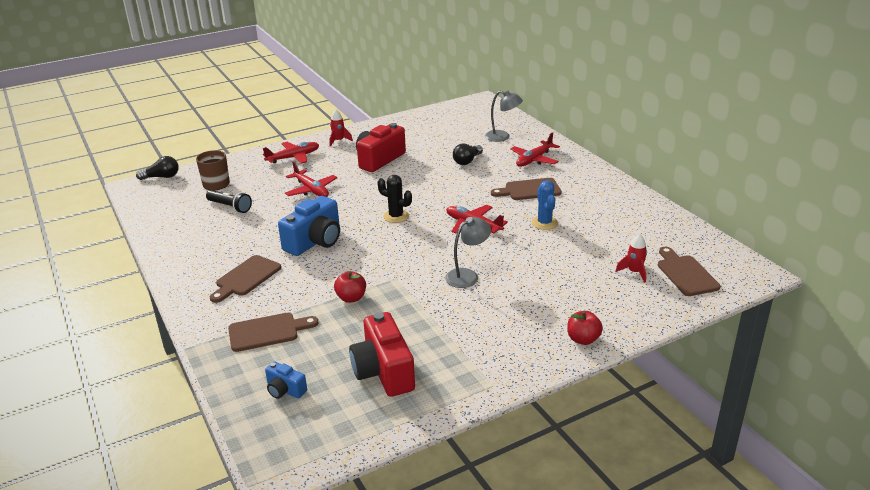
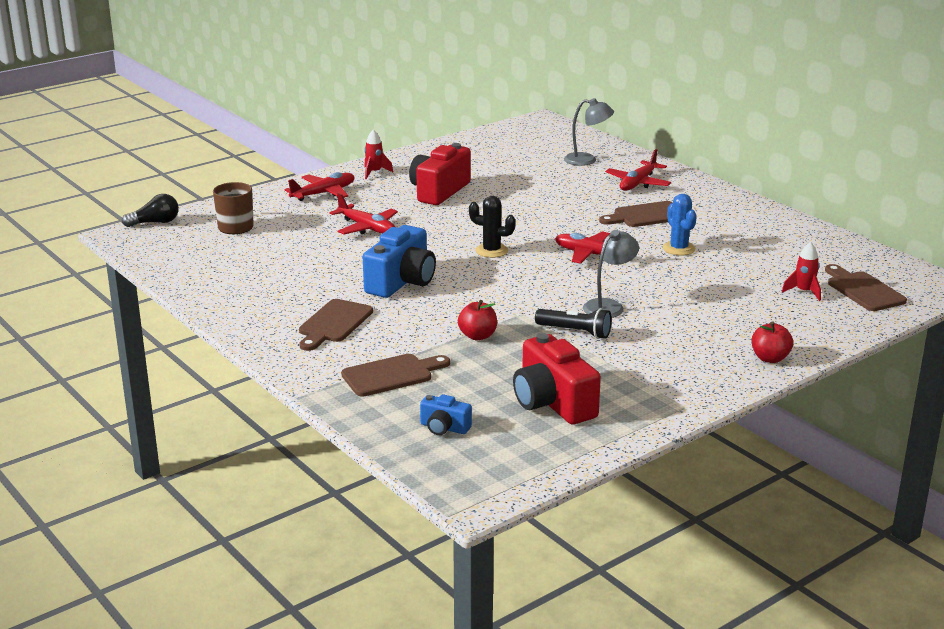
camera: 10 degrees left, 5 degrees down
black flashlight [206,190,252,213] -> black flashlight moved to [535,308,612,339]
black light bulb [453,143,483,165] -> none

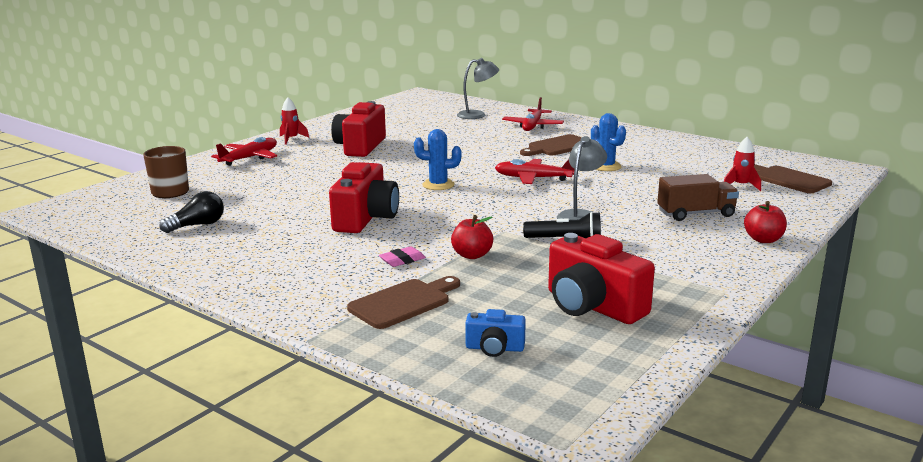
camera: 15 degrees left, 5 degrees down
black light bulb [122,194,179,227] -> black light bulb moved to [159,191,224,233]
brown cutting board [299,299,373,351] -> none
red plane [330,193,398,234] -> none
blue camera [363,225,436,298] -> red camera [329,162,399,233]
black cactus [469,196,516,258] -> blue cactus [414,129,462,190]
none -> pink eraser [379,246,426,267]
none -> brown truck [657,174,739,221]

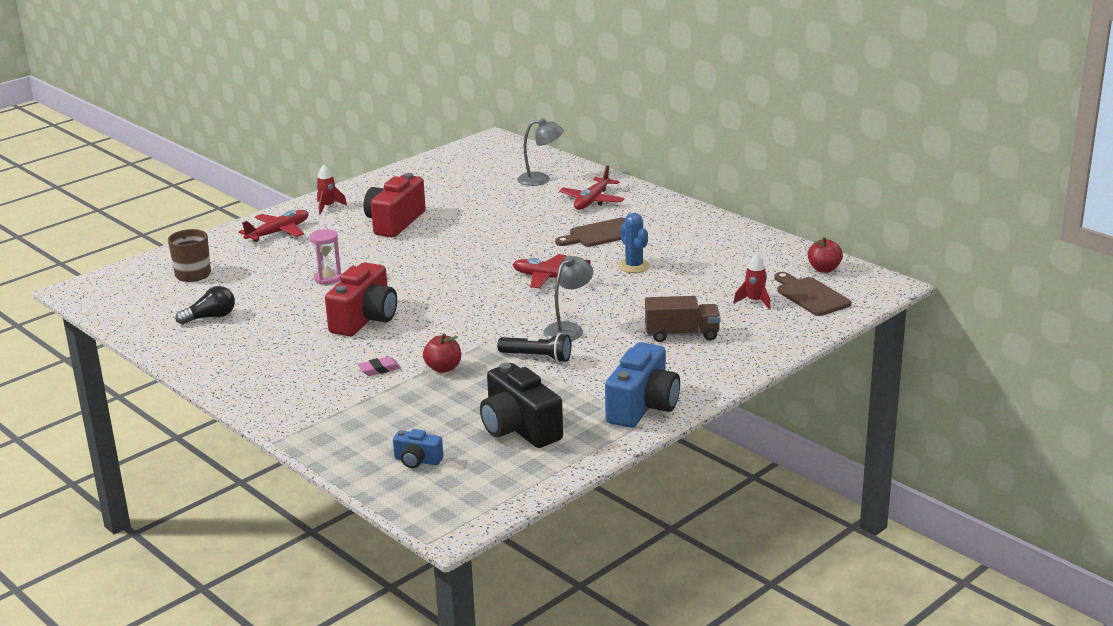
camera: 10 degrees right, 5 degrees up
brown cutting board [347,276,460,329] -> none
blue cactus [414,129,462,190] -> none
red camera [548,233,655,324] -> black camera [480,363,563,448]
red apple [744,201,787,243] -> red apple moved to [808,237,843,273]
none -> pink hourglass [309,229,341,285]
none -> blue camera [605,342,680,428]

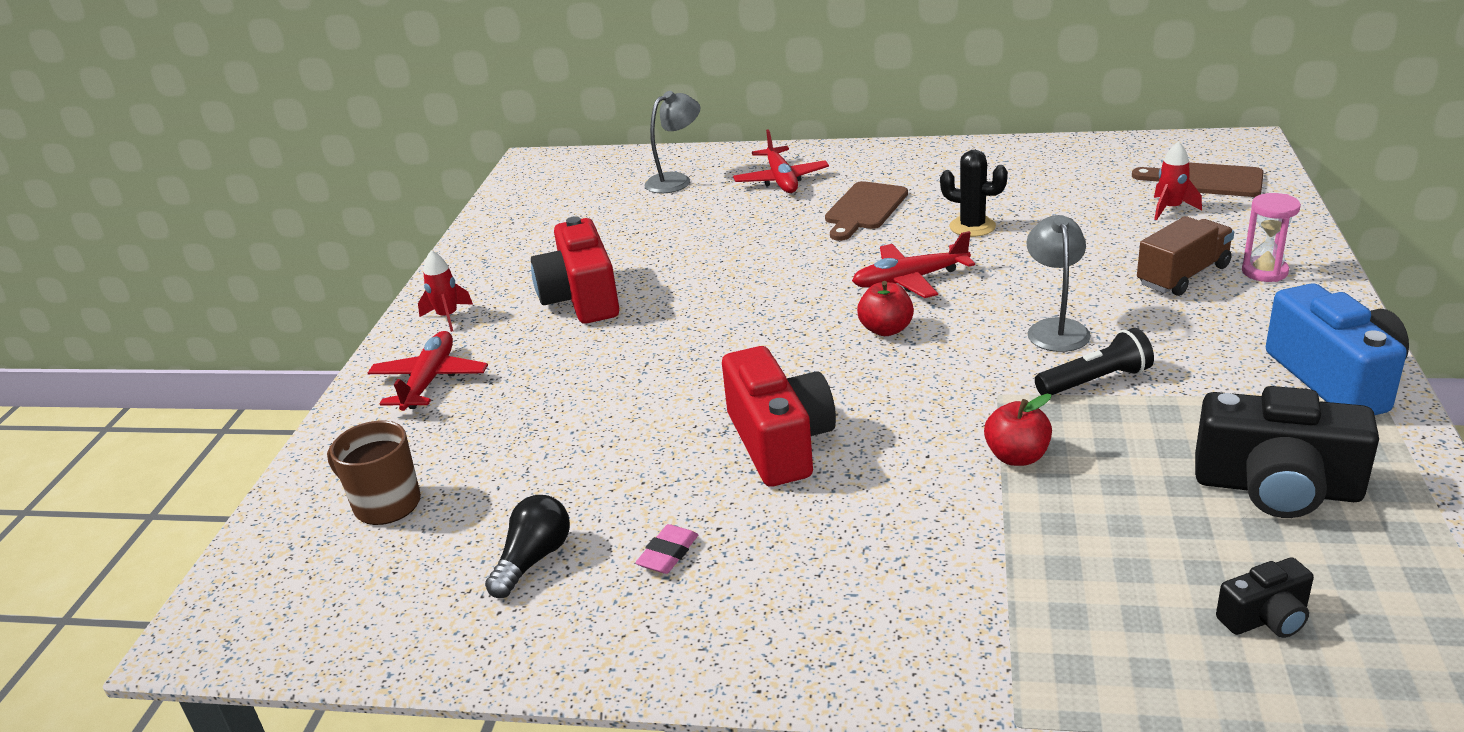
camera: 35 degrees left, 5 degrees up
pink hourglass [309,229,341,285] -> pink hourglass moved to [1242,193,1301,282]
pink eraser [358,356,401,376] -> pink eraser moved to [635,524,698,574]
blue camera [393,429,443,468] -> black camera [1216,557,1314,638]
blue cactus [618,213,650,273] -> black cactus [940,150,1008,237]
red apple [808,237,843,273] -> red apple moved to [857,281,914,336]

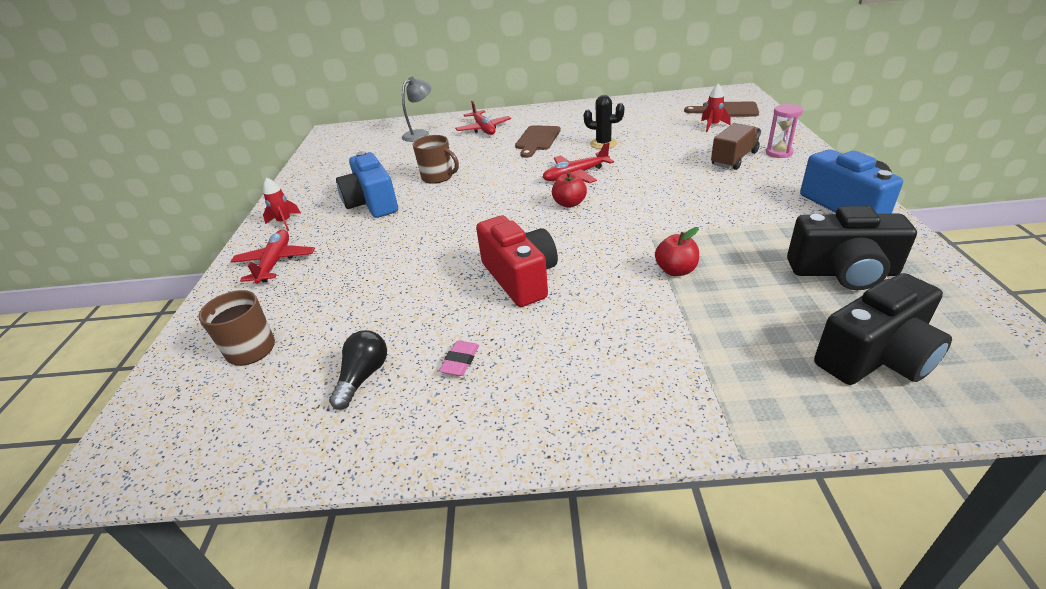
camera: 10 degrees left, 5 degrees up
red camera [531,216,619,324] -> blue camera [336,151,398,218]
grey lamp [1027,215,1091,352] -> none
black flashlight [1035,328,1154,395] -> none
black camera [1216,557,1314,638] -> black camera [814,273,952,385], size x1.97
none -> brown mug [413,135,459,184]

